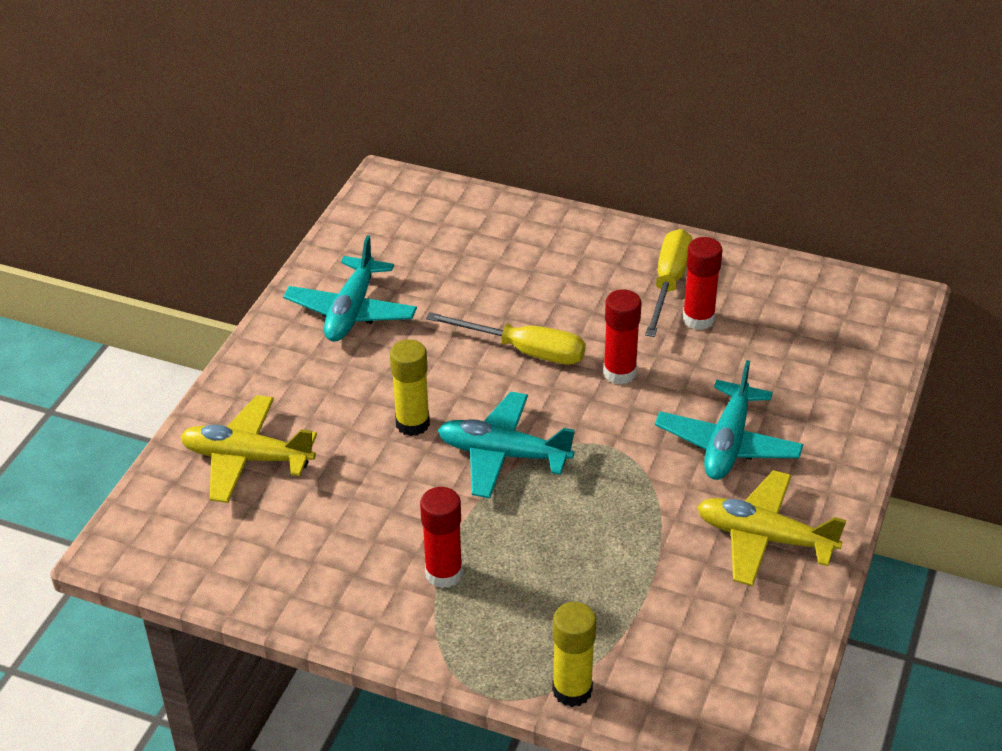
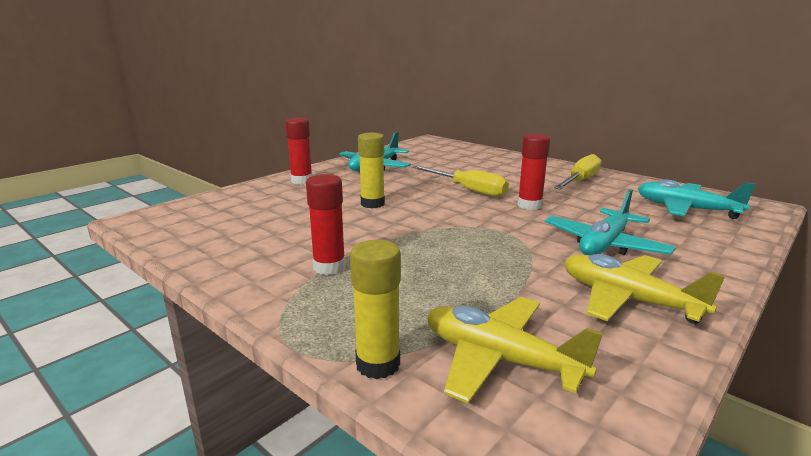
camera: 20 degrees right, 20 degrees down
yellow plane [180,395,317,503] -> yellow plane moved to [427,297,603,404]
turquoise plane [438,392,575,498] -> turquoise plane moved to [638,179,756,219]
red glue stick [683,237,723,330] -> red glue stick moved to [285,118,312,184]

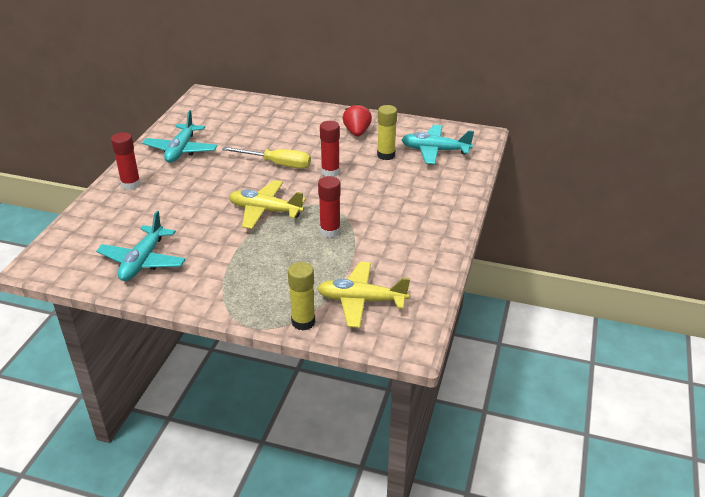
camera: 25 degrees left, 15 degrees up
red glue stick [306,174,345,275] -> red glue stick moved to [318,176,341,238]
yellow glue stick [358,133,385,208] -> yellow glue stick moved to [377,105,397,160]
turquoise plane [545,189,676,255] -> turquoise plane moved to [96,211,186,281]
yellow screwdriver [554,154,601,190] -> red strawberry [343,104,372,136]
yellow plane [564,254,725,324] -> yellow plane moved to [229,180,306,229]

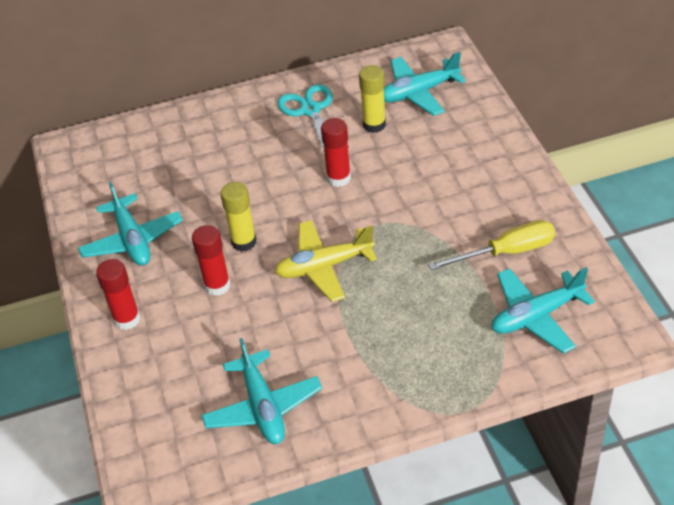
camera: 30 degrees left, 10 degrees up
yellow screwdriver [222,147,311,169] -> yellow screwdriver moved to [428,220,555,270]
yellow glue stick [288,262,315,330] -> yellow glue stick moved to [220,182,257,252]
yellow plane [317,262,410,328] -> turquoise plane [492,267,595,354]
red glue stick [318,176,341,238] -> red glue stick moved to [192,225,231,296]
red strawberry [343,104,372,136] -> turquoise scissors [277,84,349,152]

